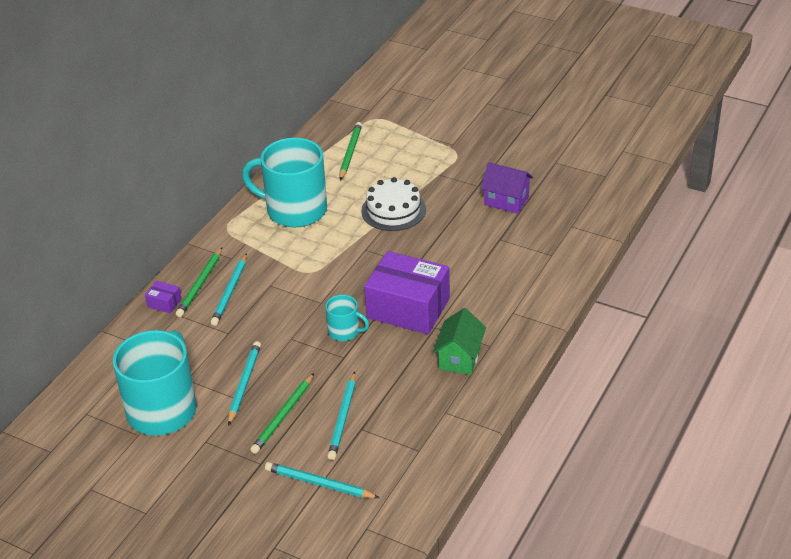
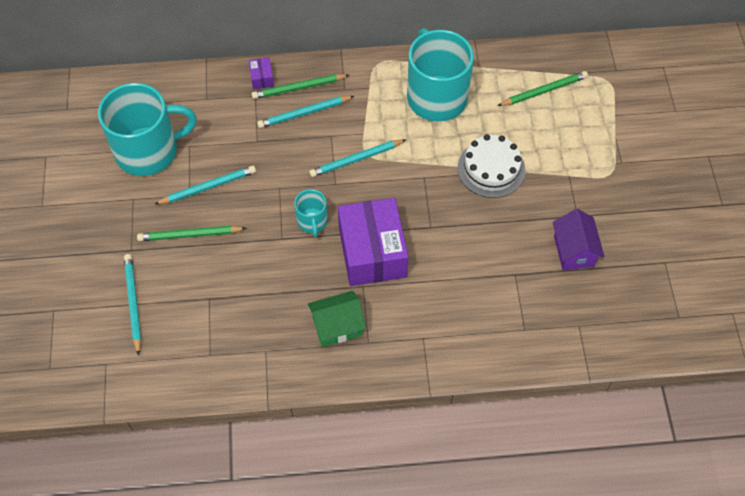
camera: 55 degrees right, 20 degrees up
turquoise pencil [327,372,356,460] -> turquoise pencil moved to [309,139,406,177]

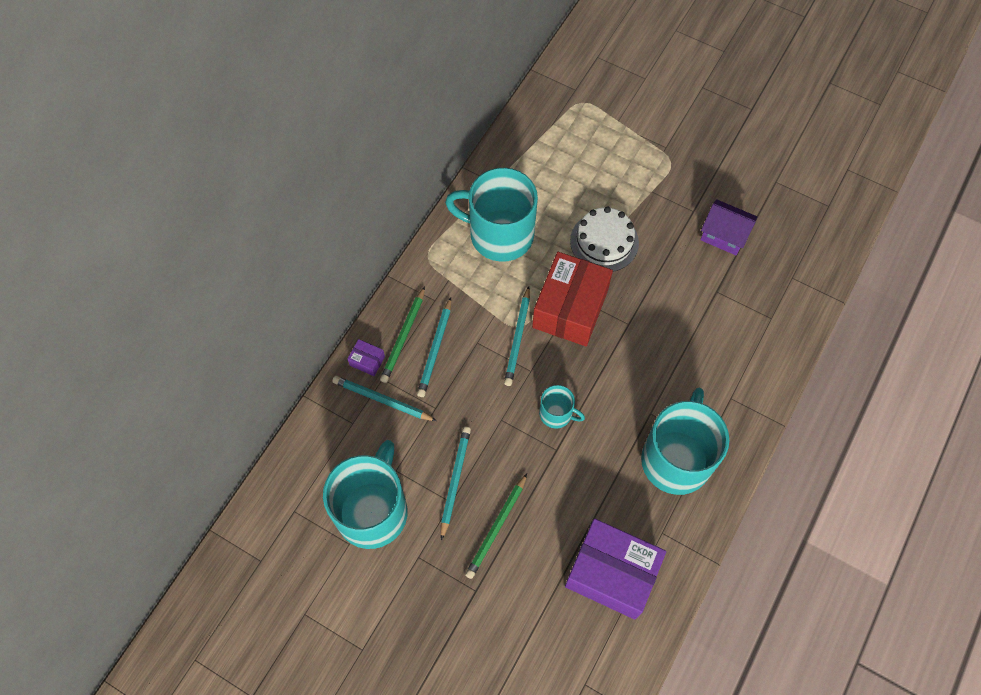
camera: 55 degrees left, 5 degrees up
turquoise pencil [124,254,141,356] -> turquoise pencil moved to [332,376,437,421]
green house [308,291,366,347] -> turquoise mug [641,388,729,495]
purple box [338,198,408,286] -> purple box moved to [565,518,666,620]
green pencil [497,71,588,106] -> none
none -> red box [532,252,613,346]

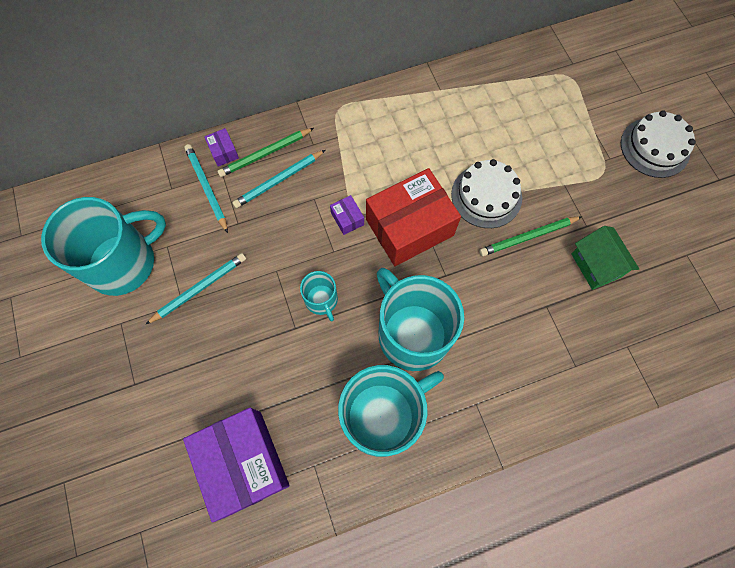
camera: 40 degrees right, 5 degrees up
turquoise mug [445,168,538,262] -> turquoise mug moved to [377,268,464,371]
green pencil [465,473,527,579] -> green pencil moved to [479,216,582,256]
turquoise pencil [504,286,530,386] -> purple box [330,195,364,235]
purple house [700,199,757,255] -> green house [571,226,639,290]
none -> white cake [621,110,696,178]

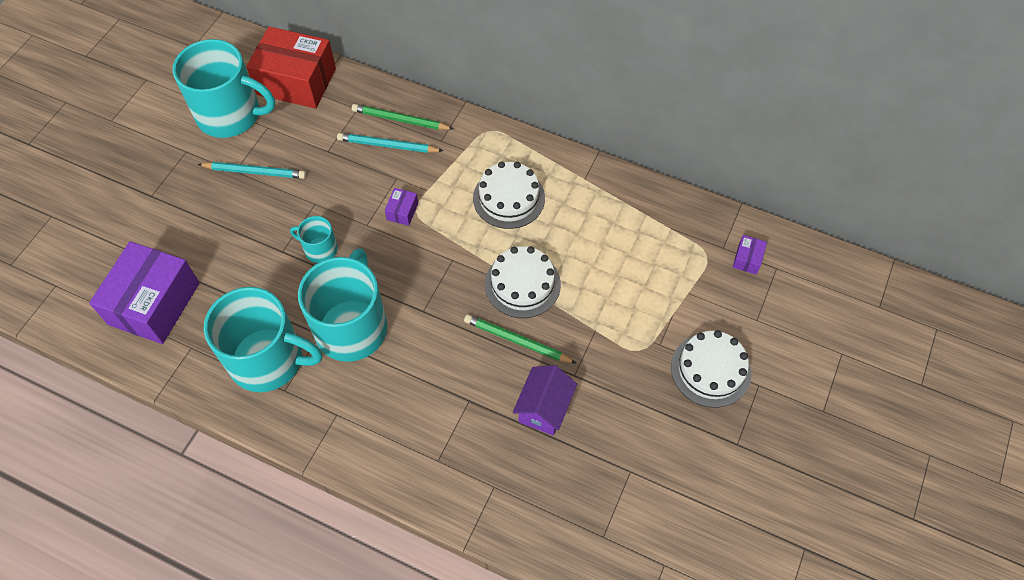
camera: 45 degrees right, 10 degrees down
turquoise pencil [184,144,228,233] -> none
purple box [204,128,239,167] -> purple box moved to [733,235,767,275]
turquoise mug [300,271,338,321] -> turquoise mug turned 90 degrees clockwise [290,216,338,263]
red box [366,168,461,266] -> red box moved to [246,26,336,109]
green house [571,226,639,290] -> purple house [513,365,577,435]
none -> white cake [473,161,545,229]

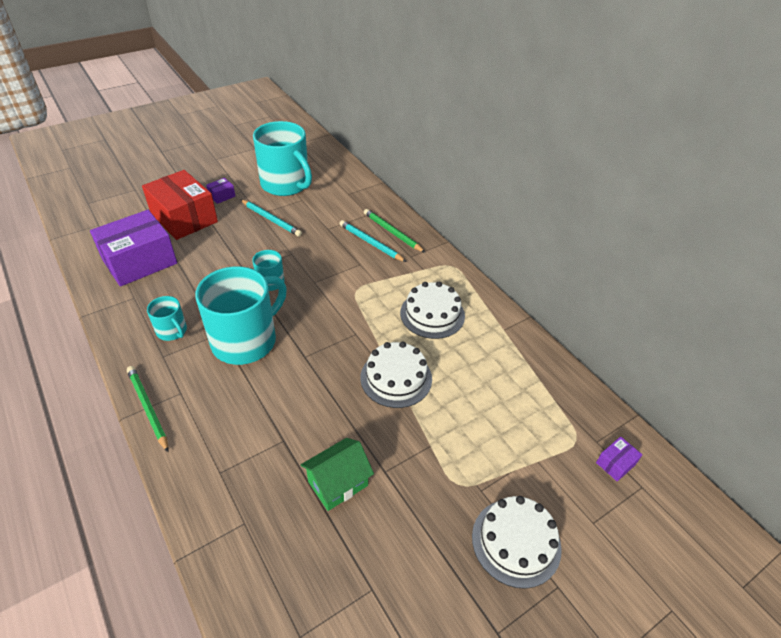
camera: 30 degrees right, 15 degrees down
turquoise mug [204,287,322,392] -> turquoise mug [147,296,187,341], size x0.47
red box [246,26,336,109] -> red box moved to [142,170,218,240]
purple box [385,188,418,226] -> purple box moved to [206,178,235,204]
green pencil [464,314,577,364] -> green pencil moved to [127,366,169,452]
purple house [513,365,577,435] -> green house [301,438,374,511]

